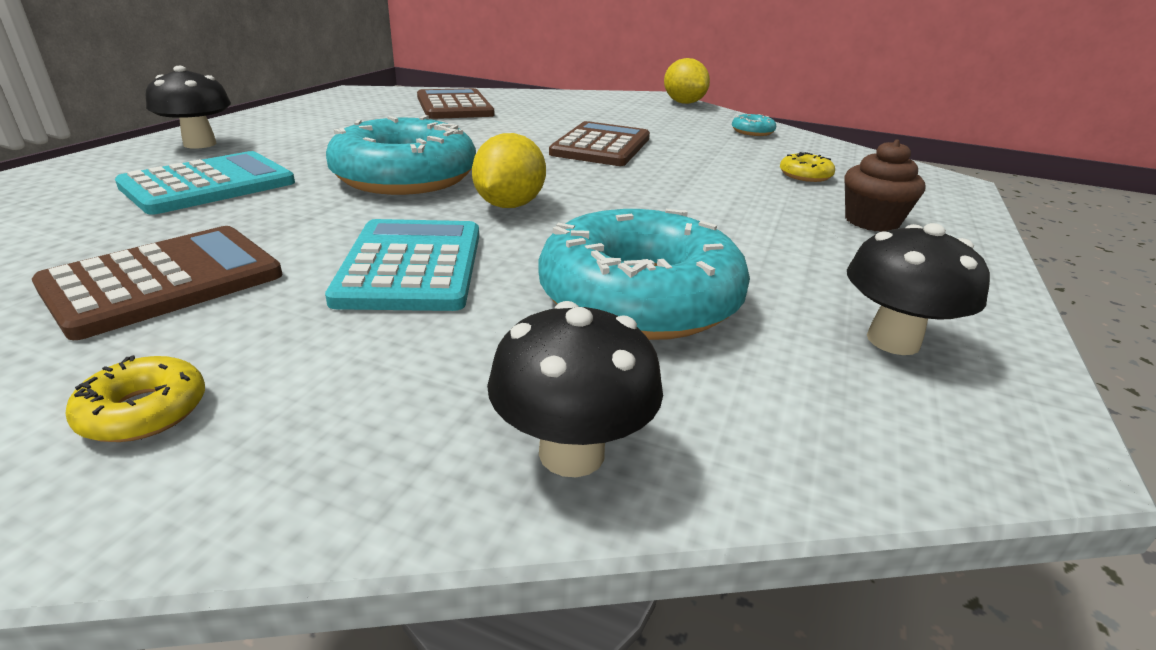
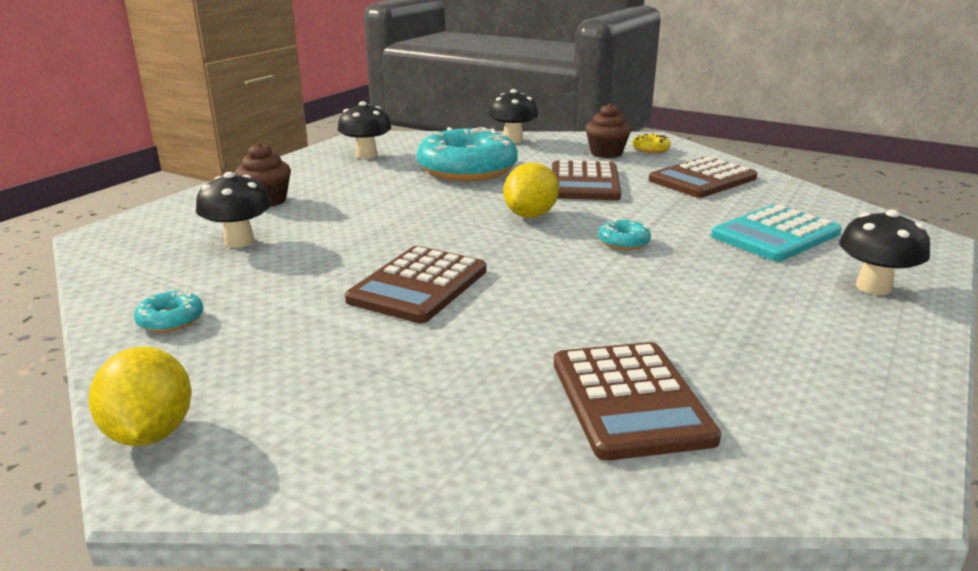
camera: 170 degrees left, 5 degrees down
turquoise calculator [325,219,479,311] -> brown calculator [552,160,621,200]
turquoise donut [326,115,476,195] -> turquoise donut [598,219,651,250], size x0.41
yellow donut [780,152,835,182] -> black mushroom [196,172,271,248]
none -> brown cupcake [585,103,631,158]

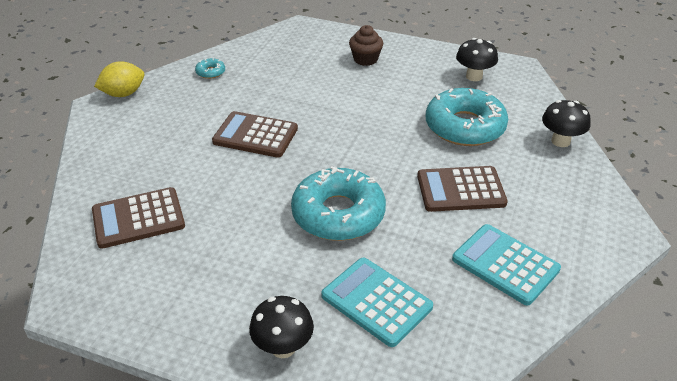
camera: 80 degrees right, 15 degrees up
black mushroom [196,172,271,248] -> none
yellow lemon [504,163,559,218] -> none
brown cupcake [585,103,631,158] -> none
turquoise donut [598,219,651,250] -> turquoise donut [291,166,386,241], size x2.46
yellow donut [632,133,671,153] -> none
brown calculator [649,157,757,198] -> turquoise calculator [452,224,561,305]

